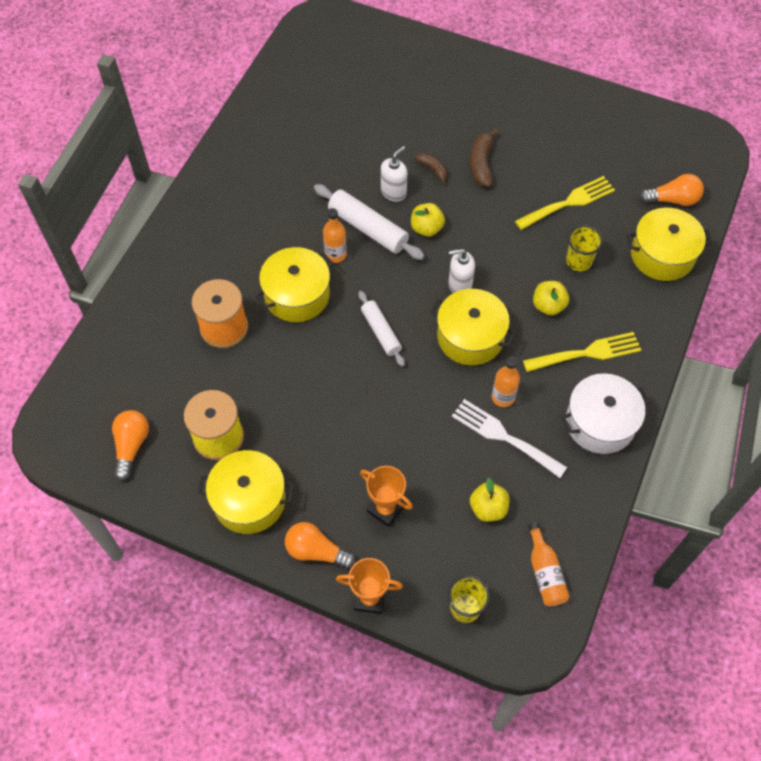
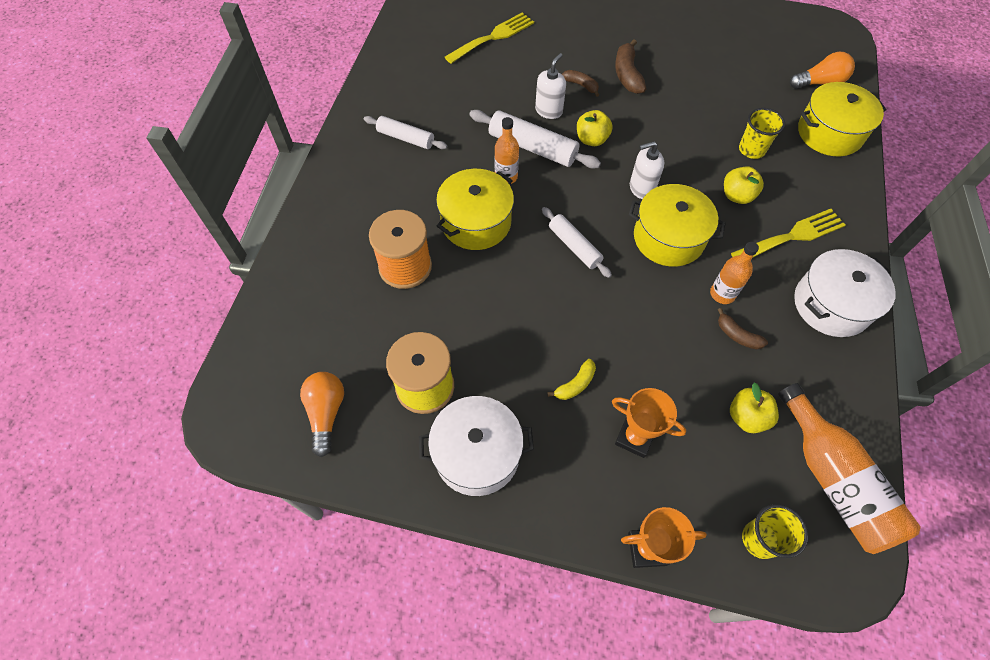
camera: 10 degrees left, 0 degrees up
yellow pot [198,450,294,534] -> white pot [419,396,534,496]
orange light bulb [285,522,356,569] -> none
white fork [452,399,567,478] -> brown banana [718,308,768,350]
yellow fork [515,176,615,230] -> yellow fork moved to [445,13,534,63]
orange bottle [528,522,570,606] -> orange bottle [778,383,921,554], size x1.75
none -> white rolling pin [364,116,447,149]
none -> yellow banana [547,359,596,400]

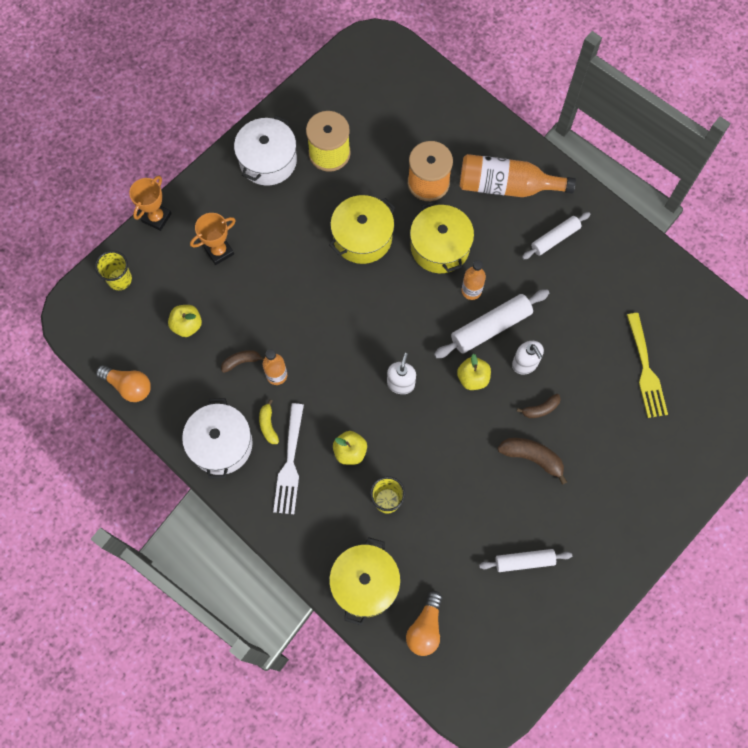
camera: 120 degrees right, 10 degrees up
orange light bulb [300,372,344,457] -> orange light bulb moved to [96,365,151,402]
white rolling pin [542,207,612,278] -> white rolling pin moved to [479,549,572,572]
yellow banana [547,359,596,400] -> yellow banana moved to [259,399,279,444]
yellow pot [629,184,726,267] -> yellow pot moved to [329,195,395,264]
yellow fork [731,209,846,258] -> white fork [273,403,304,514]
orange bottle [778,383,921,554] -> orange bottle moved to [460,154,576,197]

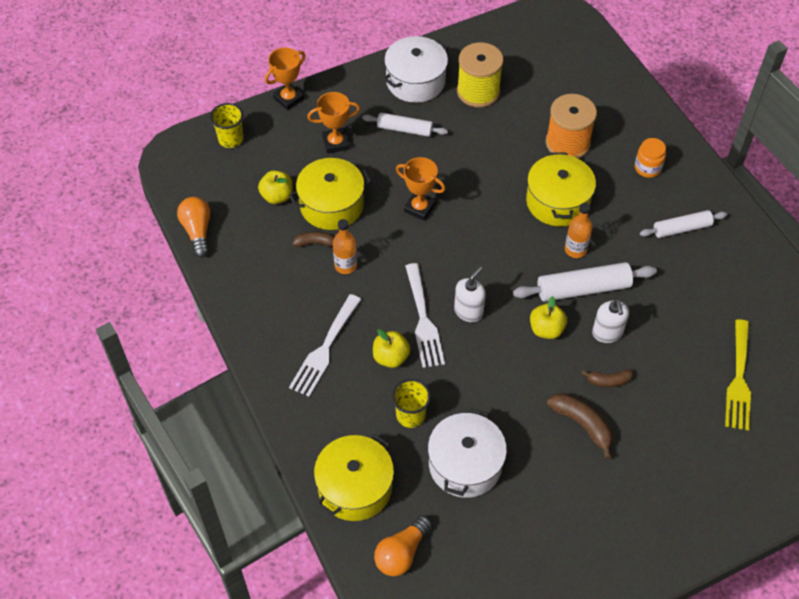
camera: 20 degrees right, 15 degrees down
orange light bulb [96,365,151,402] -> orange light bulb turned 150 degrees counterclockwise [177,197,210,258]
white pot [182,398,253,479] -> white pot moved to [428,408,507,498]
yellow banana [259,399,279,444] -> none
yellow pot [329,195,395,264] -> yellow pot moved to [289,158,372,230]
orange bottle [460,154,576,197] -> orange jar [635,138,666,178]
white rolling pin [479,549,572,572] -> white rolling pin moved to [362,113,448,137]
none -> orange trophy [396,157,445,221]
none -> white fork [405,263,445,368]

